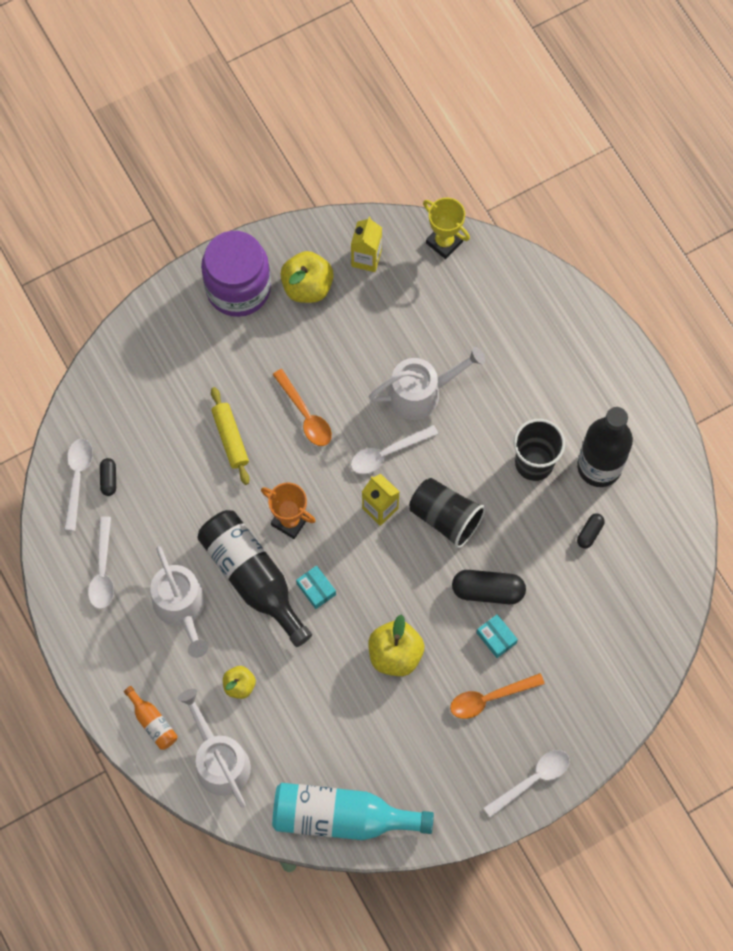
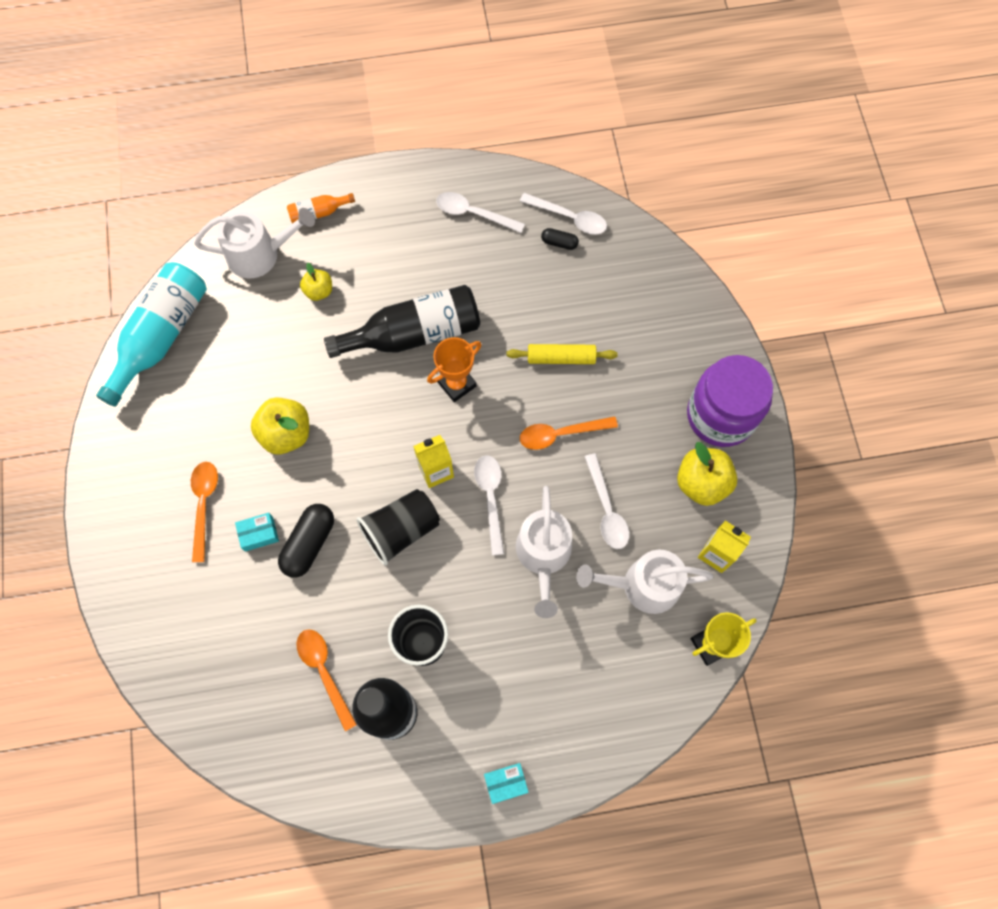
camera: 110 degrees right, 0 degrees up
white watering can [150,546,208,658] -> white watering can moved to [576,550,713,614]
turquoise box [296,566,336,609] -> turquoise box moved to [484,763,529,804]
white spoon [484,750,570,818] -> white spoon moved to [584,453,629,549]
black capsule [577,513,605,549] -> orange spoon [296,629,357,731]

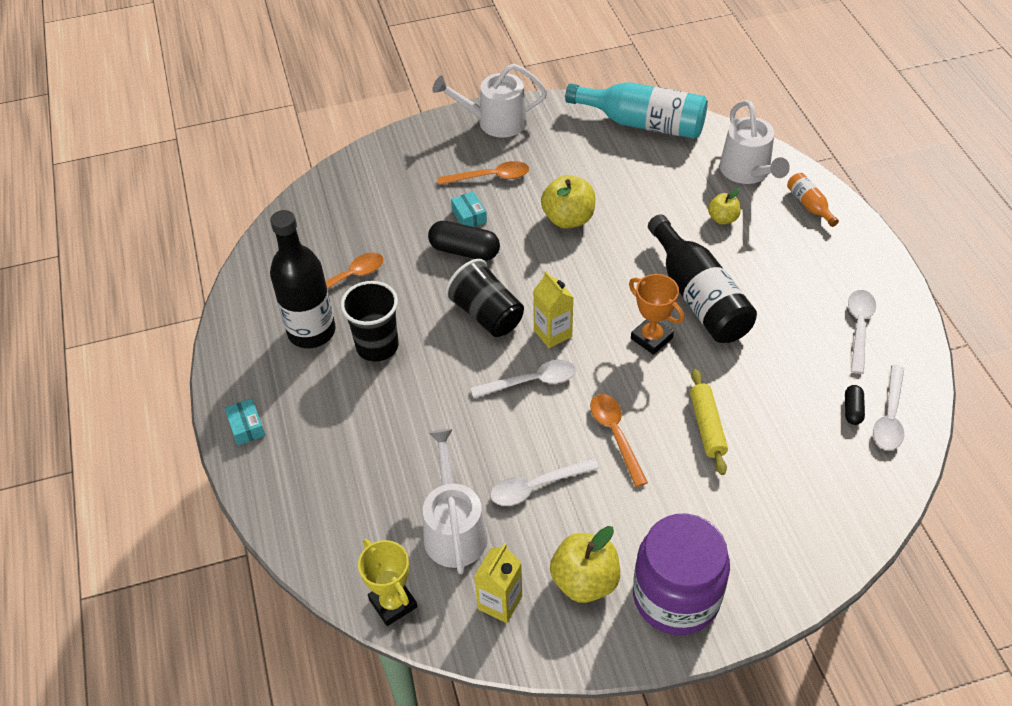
camera: 85 degrees right, 20 degrees down
white watering can [516,486,572,618] -> white watering can moved to [432,64,547,137]

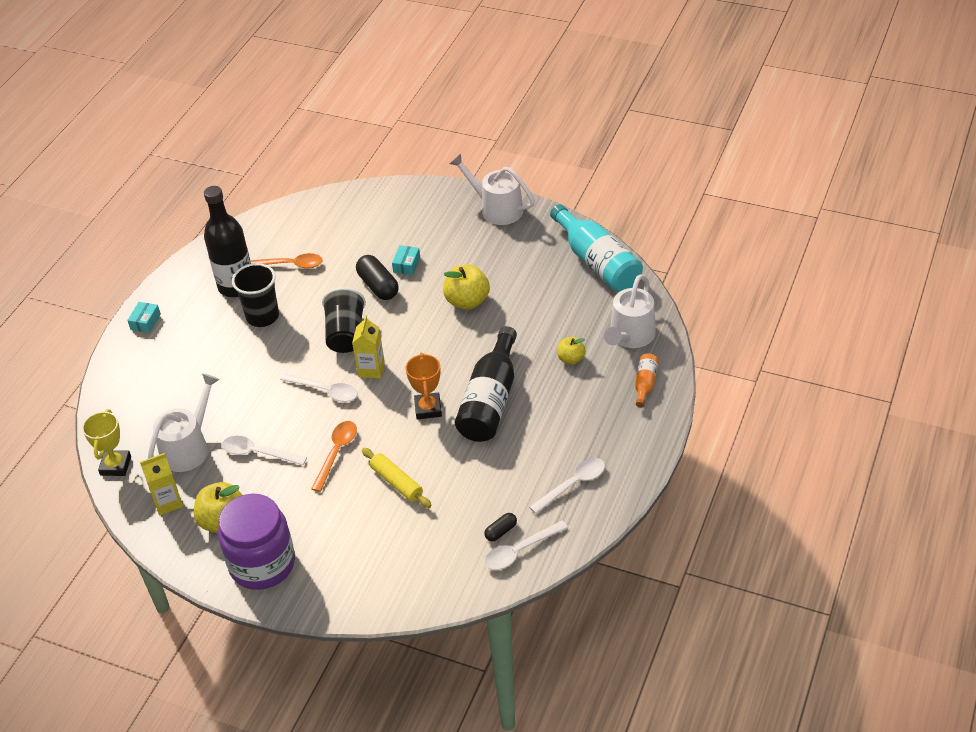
camera: 40 degrees right, 5 degrees down
orange spoon [438,161,529,185] -> none
yellow rolling pin [690,369,728,475] -> yellow rolling pin turned 75 degrees counterclockwise [362,448,432,508]

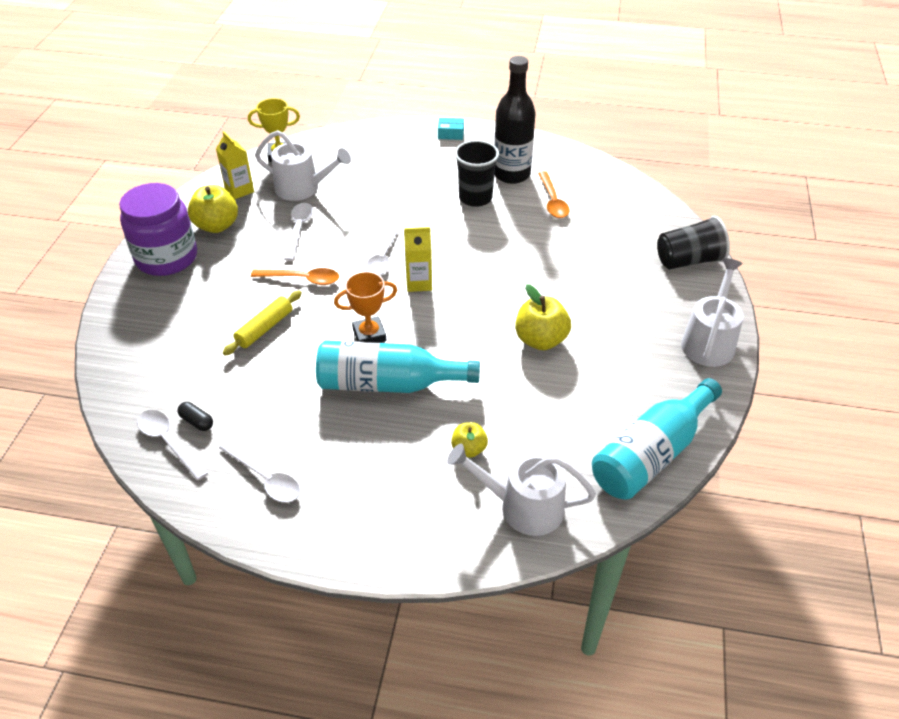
camera: 75 degrees right, 0 degrees up
black cup [322,287,366,353] -> black cup moved to [657,216,730,269]
black capsule [356,255,399,300] -> none
turquoise box [392,245,420,275] -> none
black bottle [455,326,517,442] -> turquoise bottle [316,340,480,393]
orange bottle [635,354,659,408] -> none

